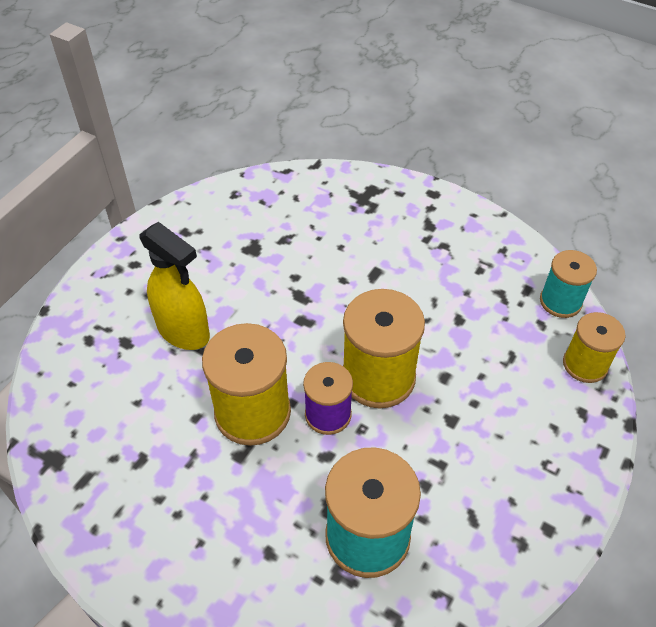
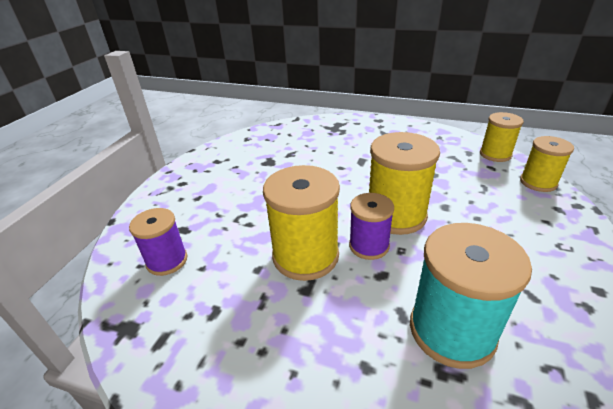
camera: 10 degrees left, 15 degrees down
yellow spray bottle [139,222,210,350] -> none
turquoise spool [540,250,597,318] -> yellow spool [480,112,524,162]
none -> purple spool [129,208,187,276]

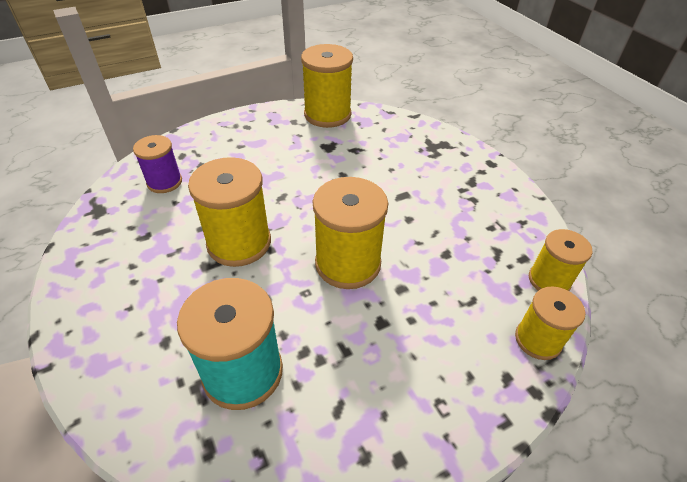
camera: 40 degrees right, 10 degrees up
purple spool [349,193,394,260] -> none
none -> yellow spool [301,44,353,128]

